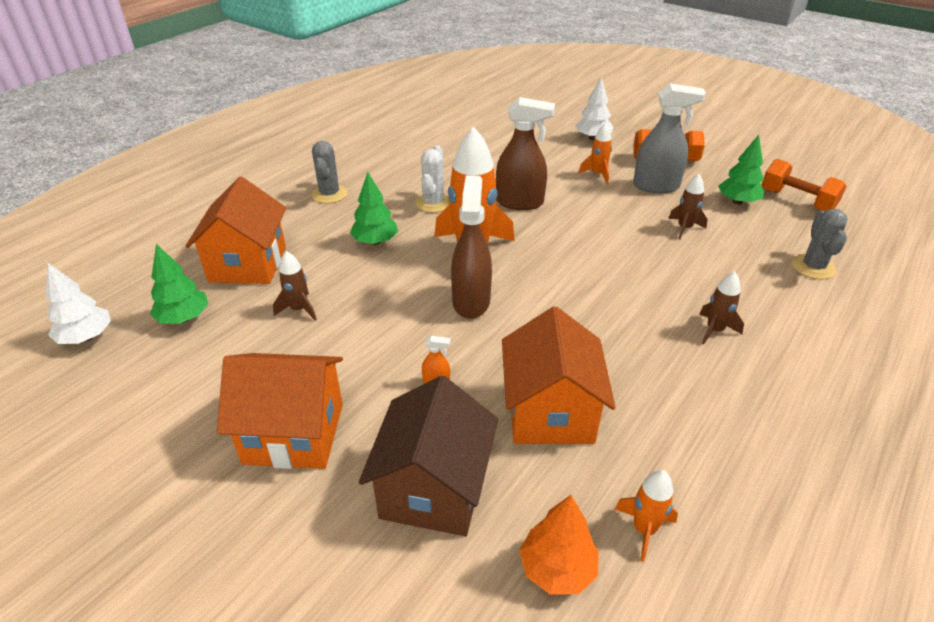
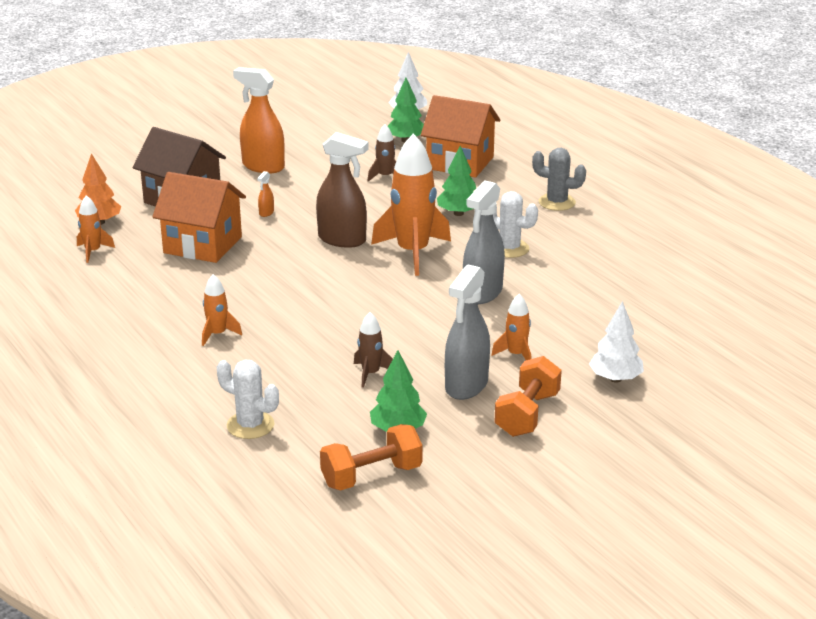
camera: 110 degrees right, 10 degrees down
orange house [217,353,343,469] -> orange spray bottle [233,67,285,173]
brown spray bottle [496,97,555,210] -> grey spray bottle [463,180,505,304]
brown rocket [699,271,744,344] -> orange rocket [202,274,242,346]
grey cactus [792,209,848,279] -> white cactus [217,360,279,439]

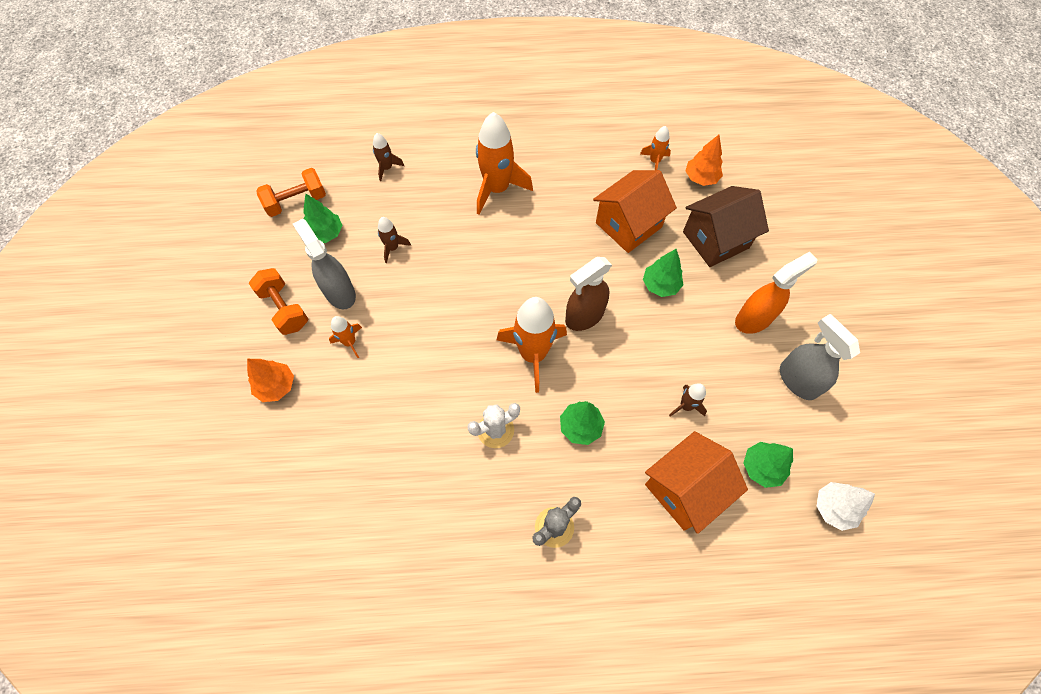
camera: 120 degrees right, 35 degrees up
orange rocket [202,274,242,346] -> orange rocket [476,112,533,215], size x2.05
white cactus [217,360,279,439] -> brown rocket [373,133,404,181]
orange spray bottle [257,171,274,217] -> green tree [643,249,683,297]
orange dumbbell [320,424,422,491] -> orange dumbbell turned 60 degrees clockwise [256,168,326,217]
grey spray bottle [463,180,505,304] -> grey spray bottle moved to [780,314,860,400]
white tree [589,301,644,383] -> orange tree [247,359,294,402]

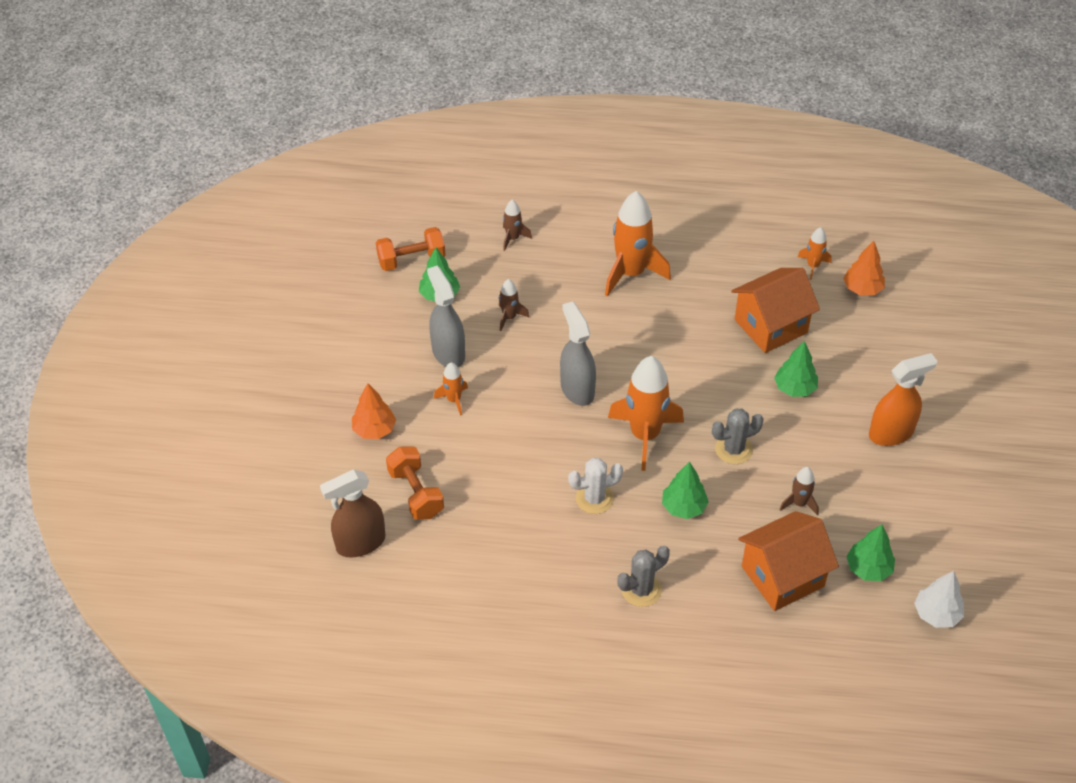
camera: 10 degrees right, 15 degrees down
orange dumbbell [249,268,308,335] -> orange dumbbell moved to [386,446,444,520]
brown spray bottle [565,257,612,331] -> brown spray bottle moved to [320,470,385,558]
brown house [683,186,769,267] -> none
grey spray bottle [780,314,860,400] -> grey spray bottle moved to [560,301,596,406]
none -> grey cactus [712,409,764,464]

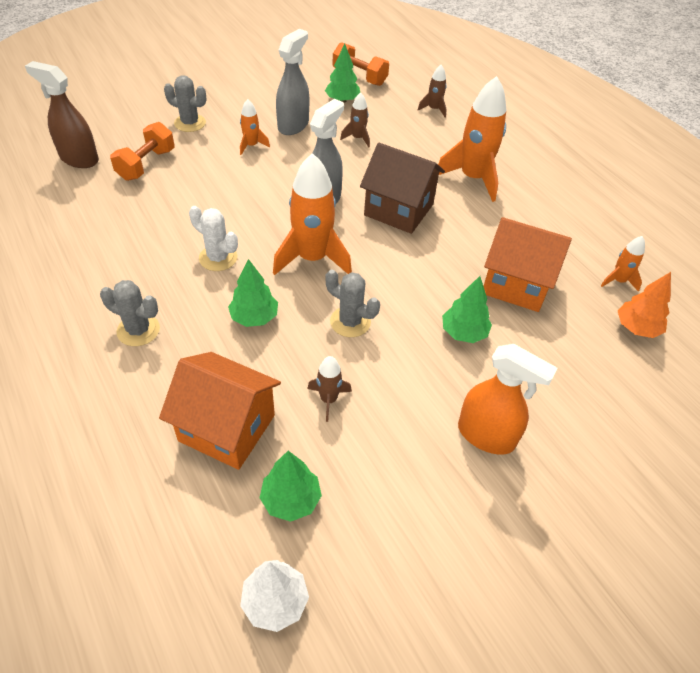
camera: 50 degrees right, 0 degrees up
orange tree [352,383,396,439] -> grey cactus [164,75,206,132]
none -> brown house [360,143,445,234]

